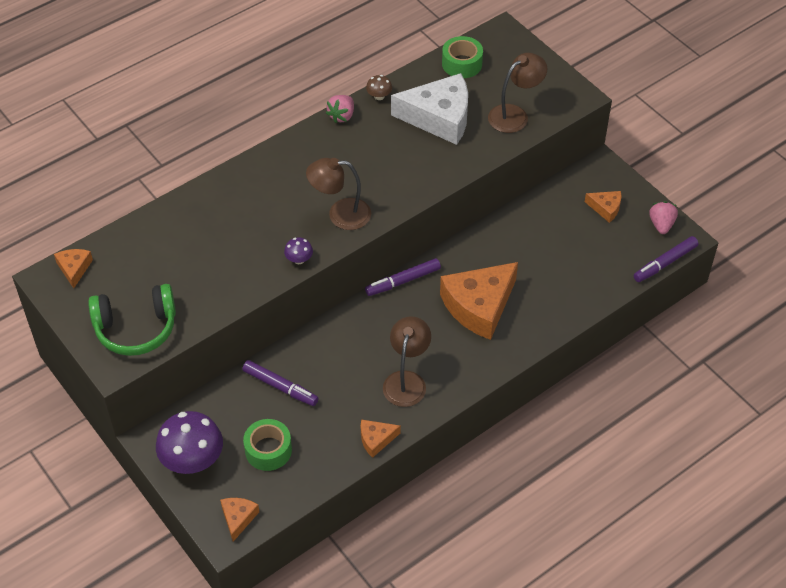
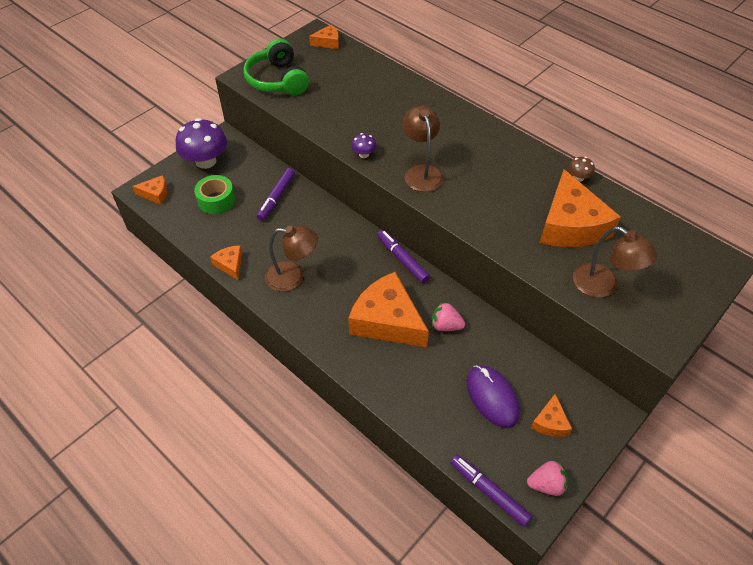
camera: 80 degrees right, 0 degrees up
pink strawberry [326,95,354,123] -> pink strawberry moved to [432,302,465,331]
white cheese [391,73,468,145] -> orange cheese [540,169,621,247]
green tape [442,36,483,78] -> none
none -> purple mouse [466,365,520,428]

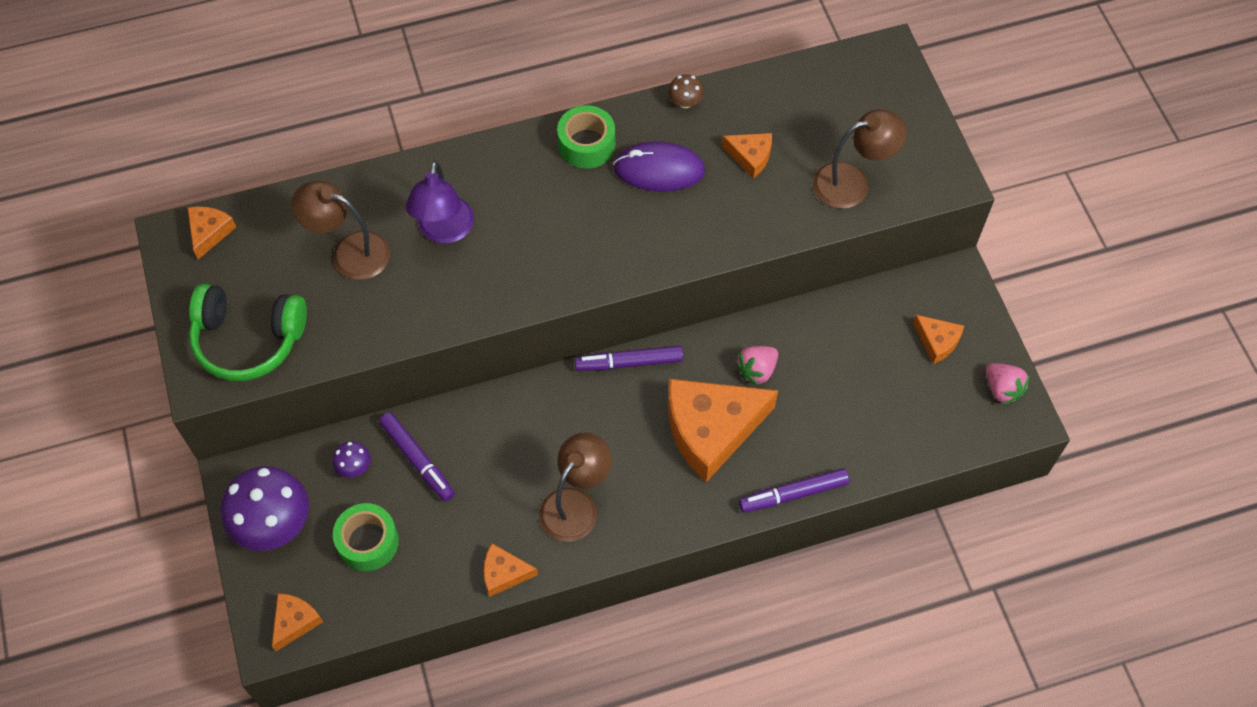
camera: 60 degrees left, 10 degrees up
purple mushroom [351,133,377,158] -> purple mushroom moved to [332,441,371,478]
brown lamp [402,106,444,192] -> brown lamp moved to [291,181,390,280]
purple marker [450,455,532,527] -> purple marker moved to [739,468,849,513]
purple mouse [466,365,520,428] -> purple mouse moved to [613,142,705,191]
pink strawberry [527,460,568,496] -> pink strawberry turned 120 degrees clockwise [986,363,1030,405]
orange cheese [540,169,621,247] -> orange cheese [722,133,772,179], size x0.47
none -> purple lamp [406,161,474,244]
none -> green tape [557,105,615,169]

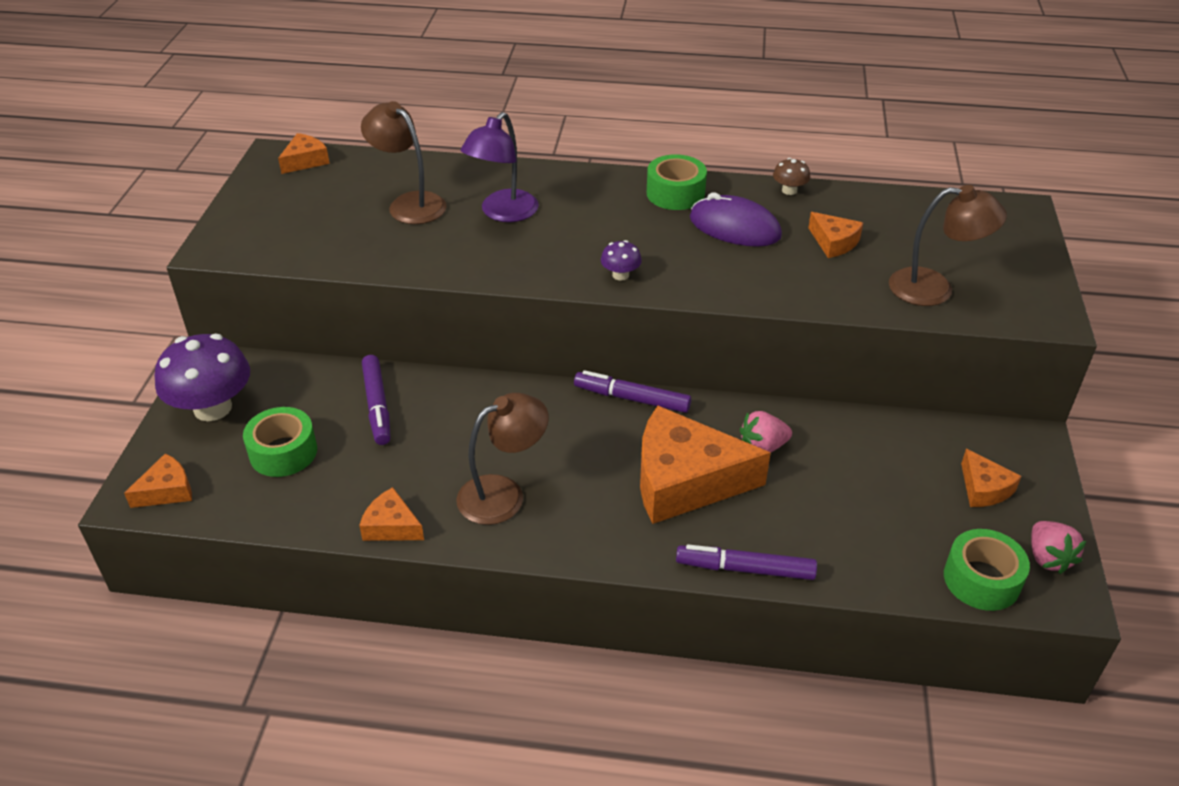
camera: 25 degrees right, 20 degrees down
green headphones [189,284,307,381] -> none
purple mushroom [332,441,371,478] -> purple mushroom moved to [601,240,642,281]
none -> green tape [944,529,1030,611]

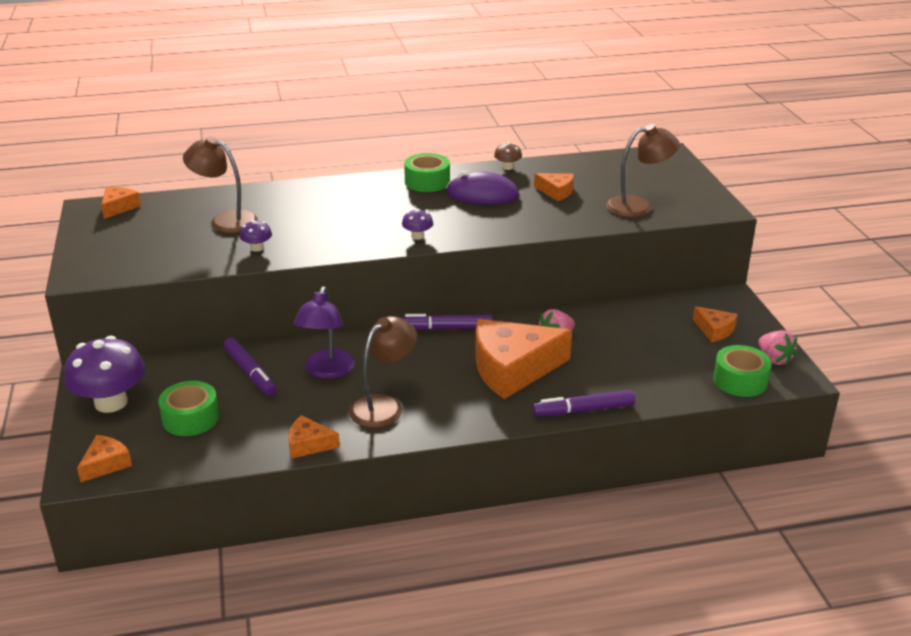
camera: 20 degrees left, 10 degrees down
purple lamp [461,112,539,222] -> purple lamp moved to [294,286,355,379]
none -> purple mushroom [240,220,272,252]

